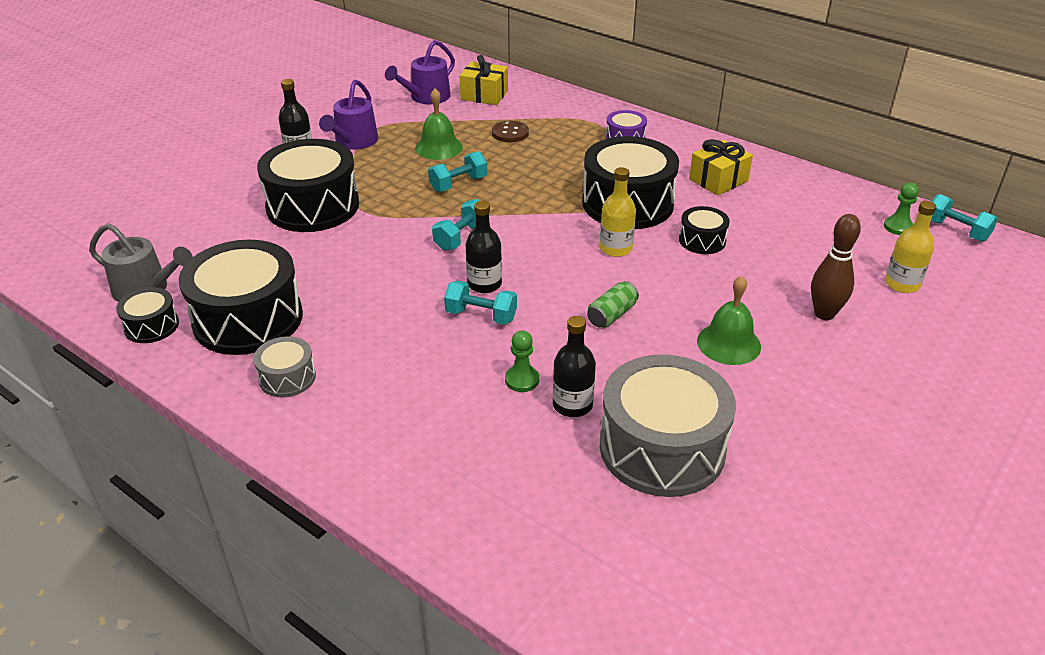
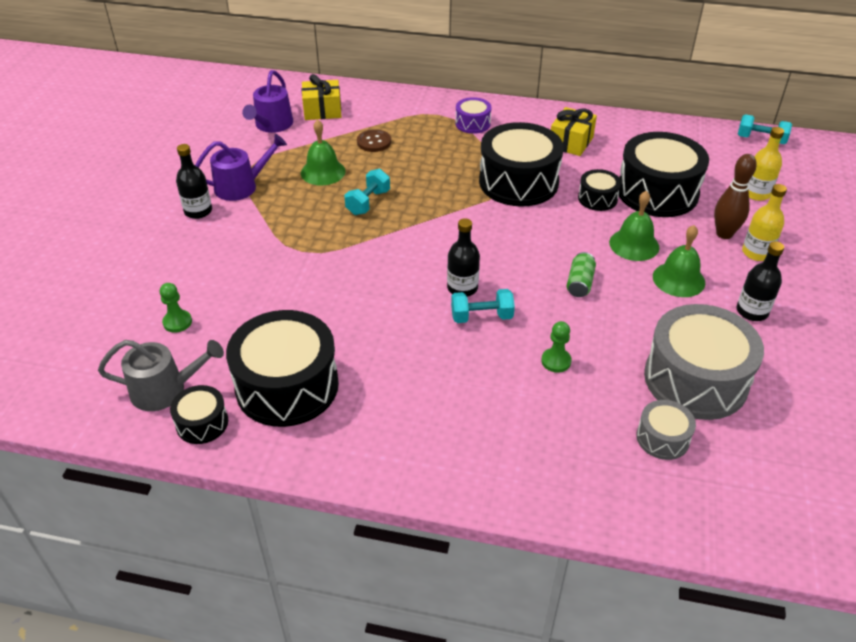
camera: 25 degrees left, 5 degrees up
grey drum [253,336,316,397] -> grey drum moved to [636,400,696,460]
black drum [257,139,359,232] -> black drum moved to [619,132,709,217]
purple watering can [319,80,378,150] -> purple watering can turned 105 degrees counterclockwise [195,134,287,201]
turquoise dumbbell [432,199,480,251] -> none
black bottle [553,316,596,417] -> black bottle moved to [736,241,784,321]
yellow bottle [600,167,636,257] -> yellow bottle moved to [742,184,787,261]
green pawn [884,182,919,235] -> green pawn moved to [160,283,192,333]
none -> green bell [609,191,659,261]

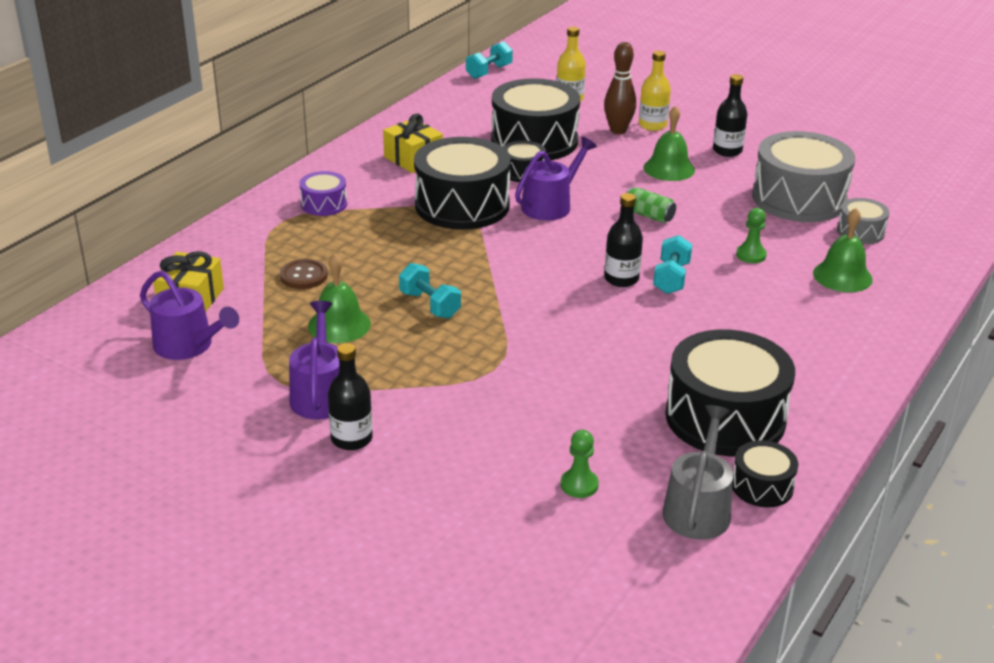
camera: 70 degrees left, 10 degrees down
green bell [609,191,659,261] -> green bell moved to [813,208,873,292]
none -> purple watering can [515,137,597,221]

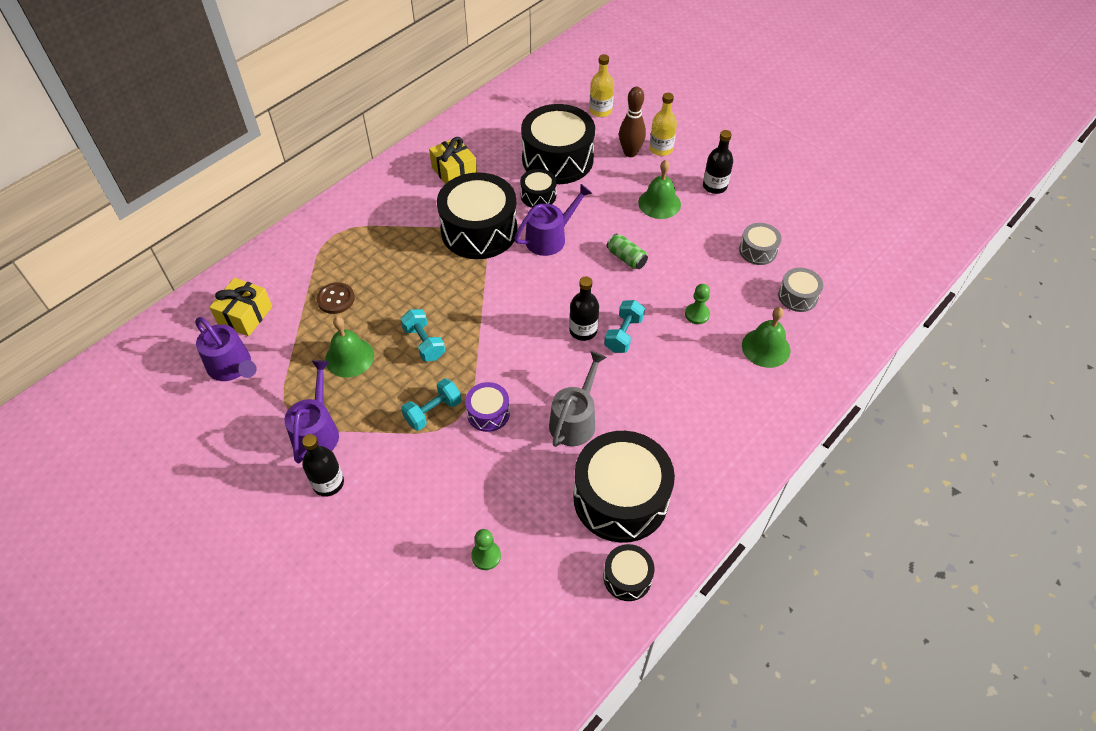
camera: 10 degrees right, 20 degrees up
purple drum [300,171,347,216] -> purple drum moved to [465,382,510,432]
turquoise dumbbell [466,41,513,79] -> turquoise dumbbell moved to [401,378,461,431]
grey watering can [663,405,733,540] -> grey watering can moved to [549,351,607,447]
grey drum [752,131,855,222] -> grey drum [739,223,781,265], size x0.48

